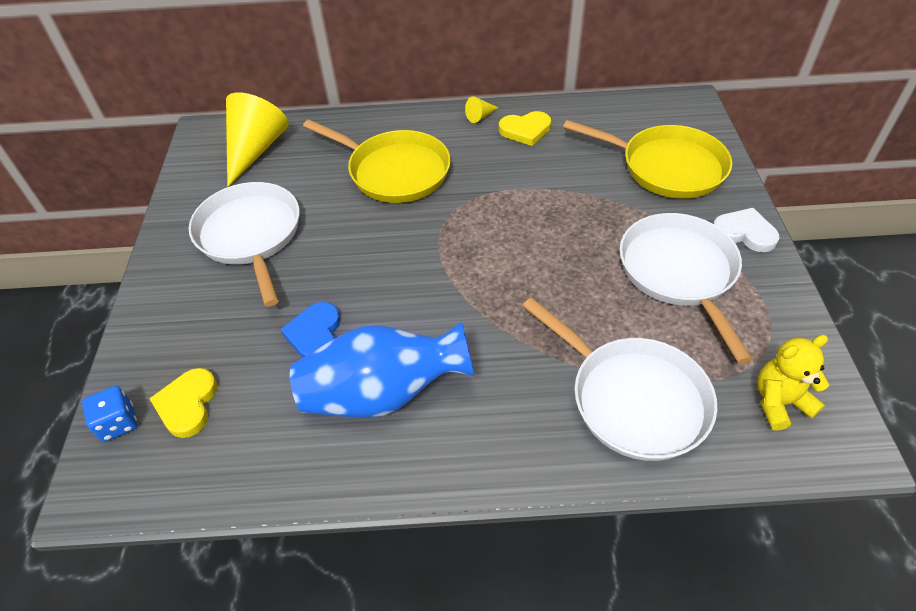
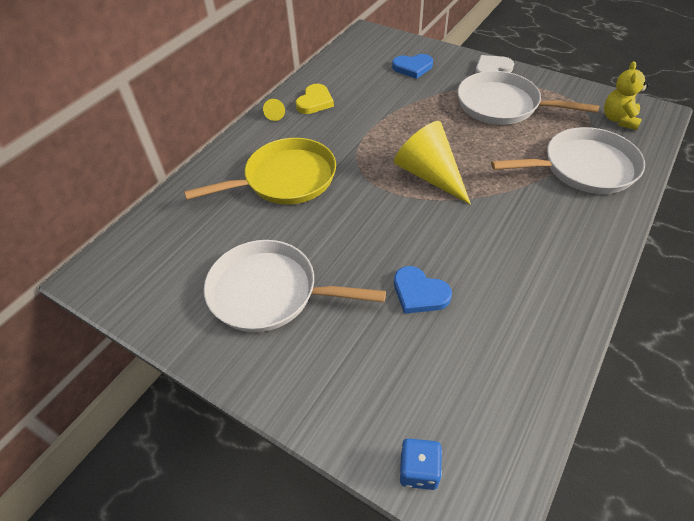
camera: 55 degrees left, 0 degrees up
yellow heart [149,368,217,438] -> none
yellow cone [226,92,289,187] -> yellow cone moved to [394,121,471,205]
blue vase [290,321,475,418] -> none
yellow pan [563,120,732,199] -> blue heart [392,54,433,79]

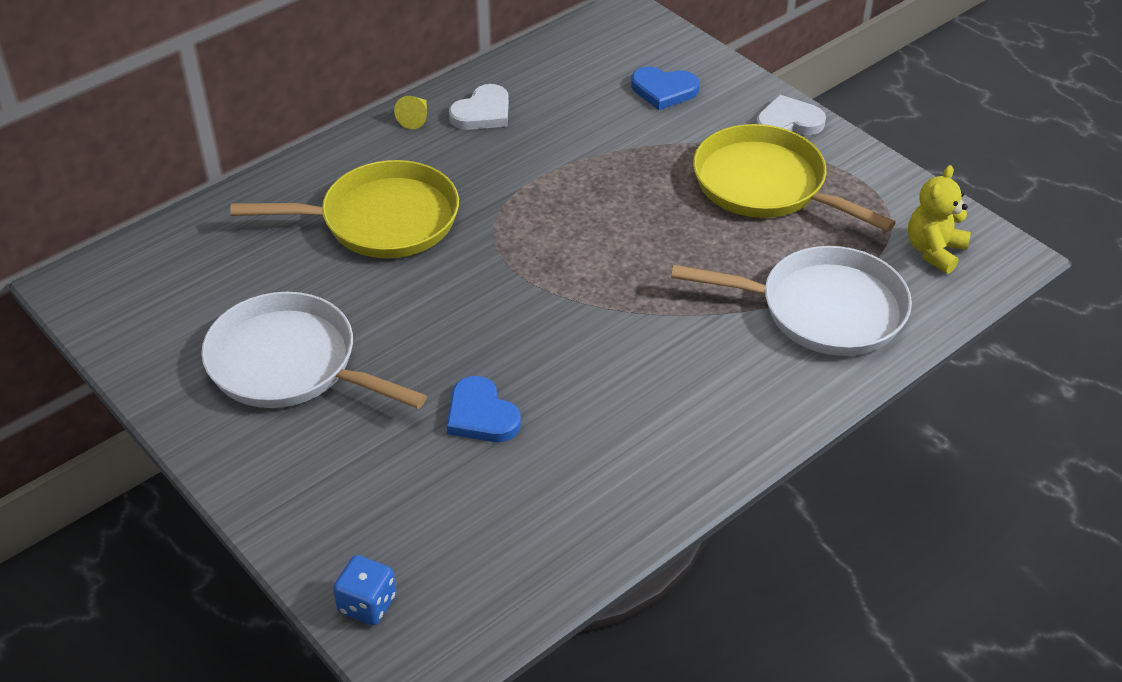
camera: 15 degrees right, 5 degrees down
yellow heart [296,84,334,114] -> white heart [449,84,509,130]
yellow cone [394,121,471,205] -> none
white pan [458,71,599,125] -> yellow pan [693,124,896,232]

